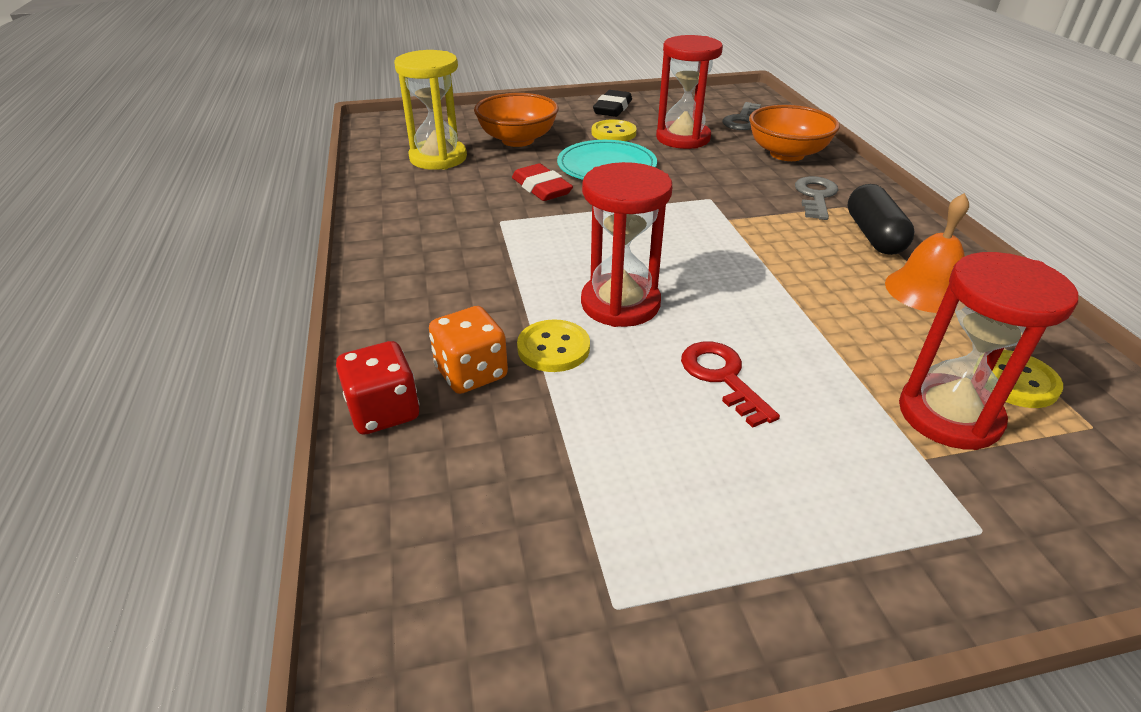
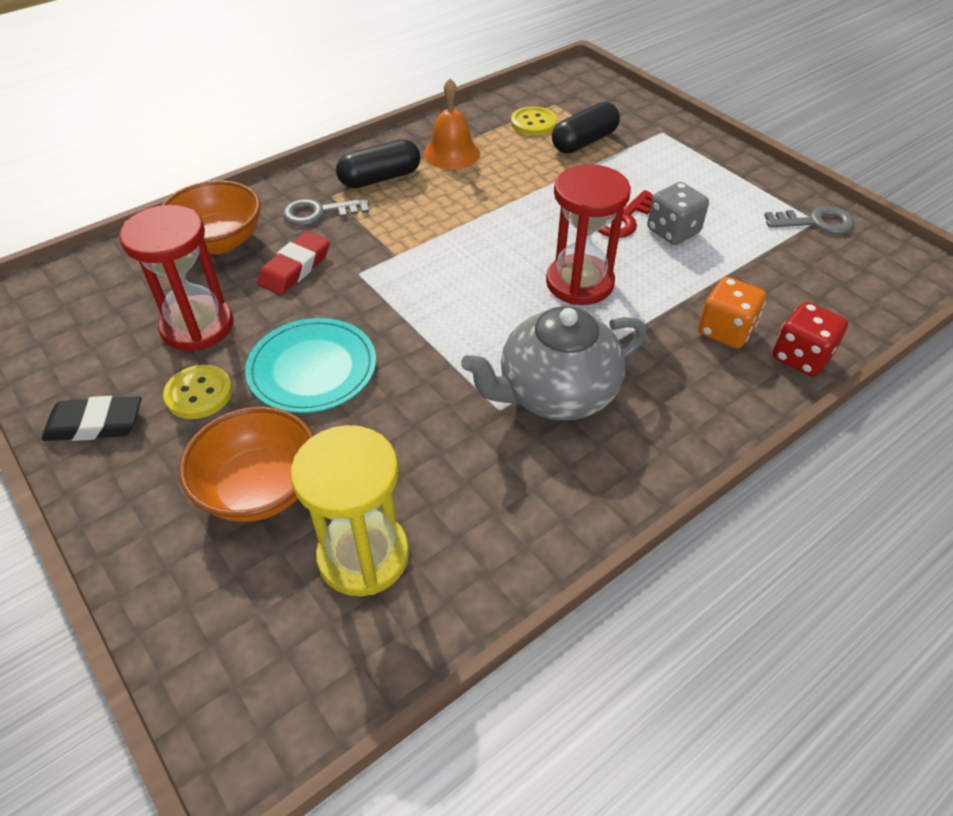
camera: 115 degrees left, 10 degrees up
red eraser [512,163,573,201] -> red eraser moved to [257,232,330,295]
yellow button [517,319,590,372] -> none
grey key [723,102,761,130] -> grey key moved to [764,206,855,234]
red hourglass [899,252,1078,450] -> black capsule [552,102,620,154]
none -> grey teapot [461,306,647,421]
none -> grey dice [647,182,709,245]

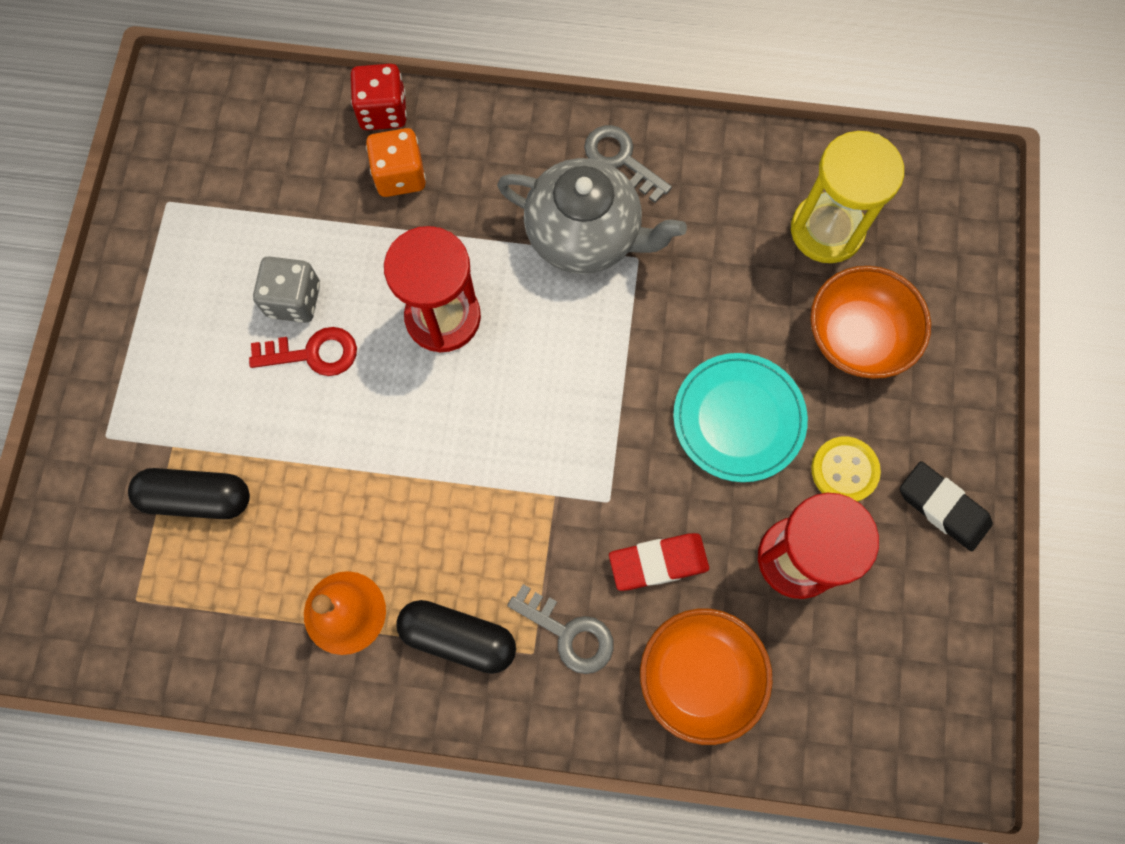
camera: 135 degrees left, 25 degrees up
yellow button [511,106,557,136] -> none
grey key [764,206,855,234] -> grey key moved to [584,125,672,203]

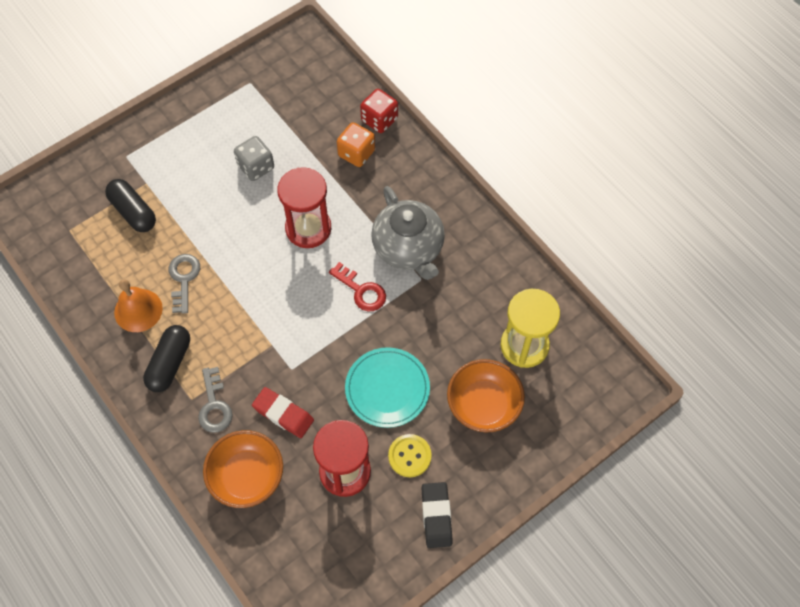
camera: 45 degrees right, 10 degrees down
red key [249,327,357,376] -> red key moved to [329,262,386,311]
black capsule [396,600,516,674] -> black capsule turned 45 degrees clockwise [143,325,190,392]
grey key [584,125,672,203] -> grey key moved to [169,254,200,314]

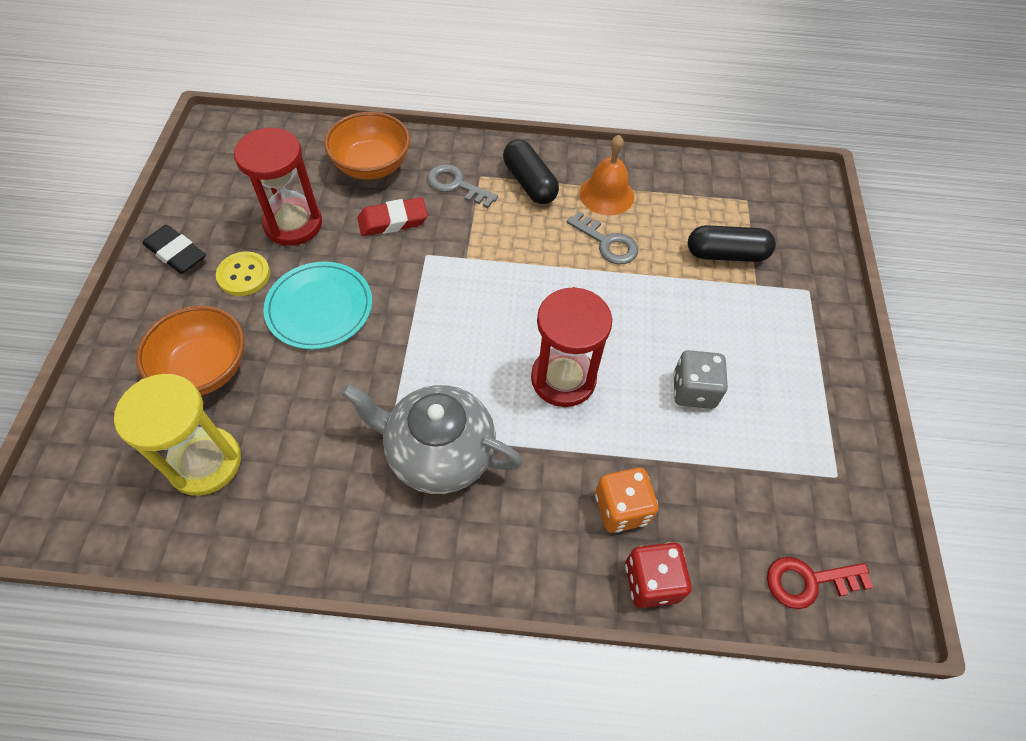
camera: 130 degrees right, 5 degrees down
red key [329,262,386,311] -> red key moved to [767,557,874,609]

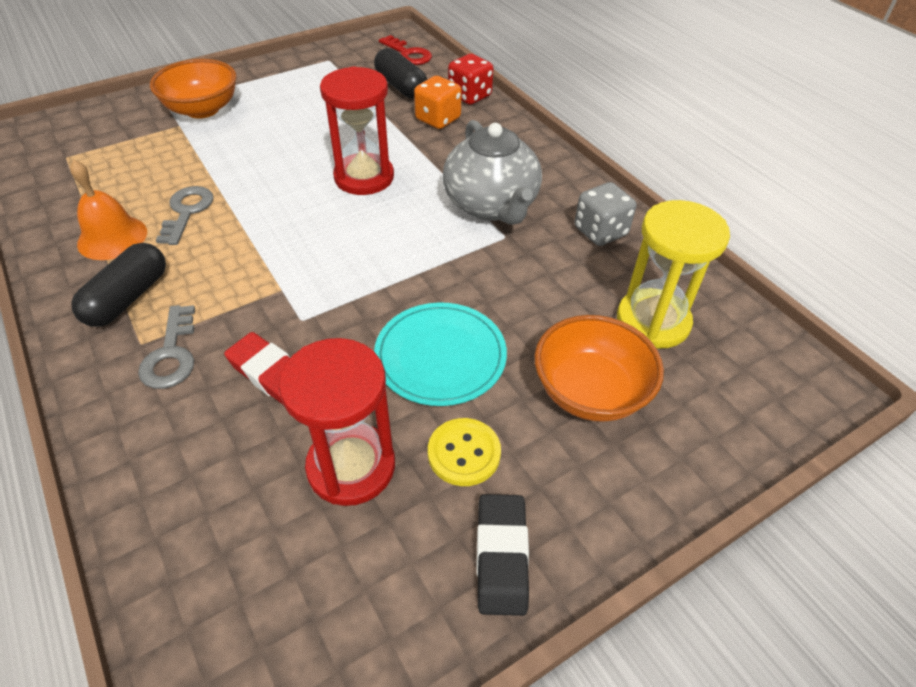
camera: 125 degrees left, 10 degrees down
orange bowl [324,112,410,180] -> orange bowl moved to [150,59,237,119]
grey dice [673,350,728,409] -> grey dice moved to [574,182,637,246]
black capsule [688,225,776,262] -> black capsule moved to [374,48,427,99]

